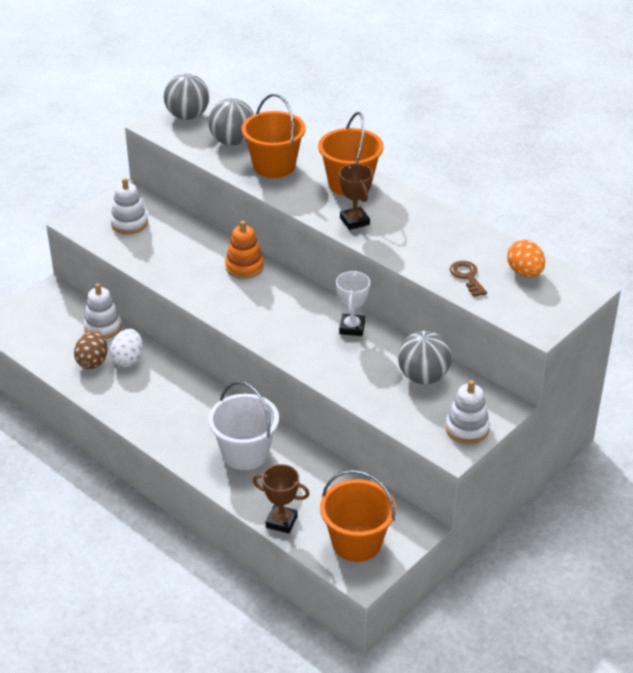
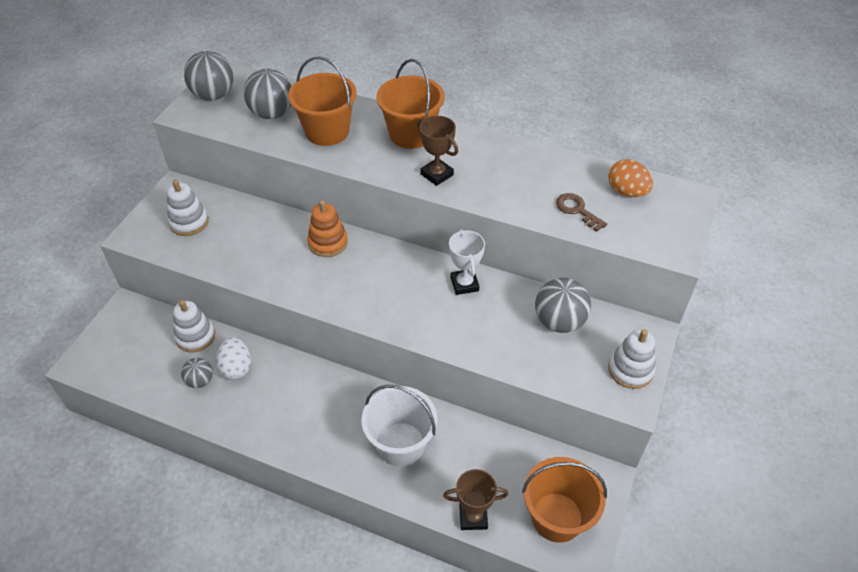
camera: 20 degrees left, 10 degrees up
brown egg [74,331,108,369] -> grey ball [181,358,213,388]

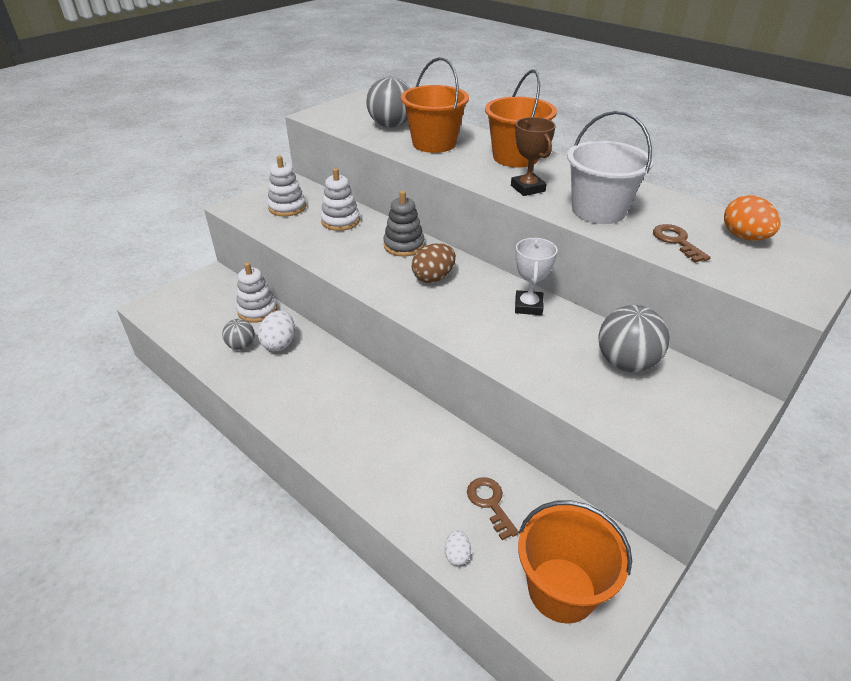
camera: 20 degrees right, 10 degrees down
grey ball [184,51,233,100] -> none
orange stacking toy [307,200,348,257] -> grey stacking toy [383,191,424,257]
white bucket [362,385,437,466] -> white bucket moved to [567,111,653,224]
brown trophy [443,469,508,530] -> white egg [445,530,471,566]
white stacking toy [608,329,656,389] -> white stacking toy moved to [321,168,360,231]
none -> brown egg [412,243,456,283]
none -> brown key [467,477,519,540]

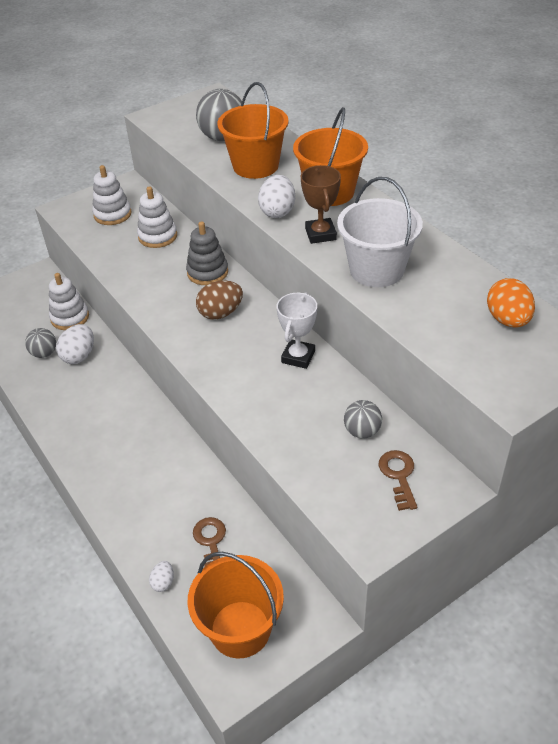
camera: 15 degrees right, 5 degrees up
grey ball [599,305,670,372] -> grey ball [344,400,382,438], size x0.59
brown key [653,224,711,263] -> brown key moved to [378,450,417,511]
none -> white egg [258,175,295,218]

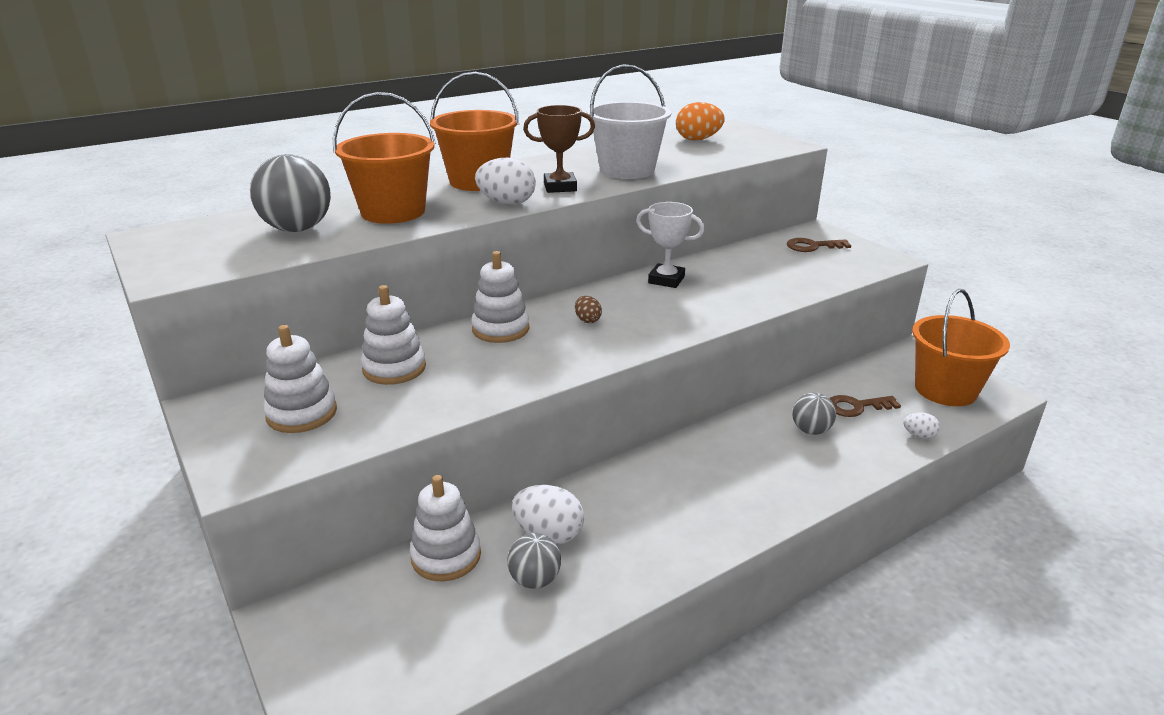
camera: 90 degrees left, 15 degrees down
grey stacking toy [186,221,228,285] -> white stacking toy [471,251,530,343]
brown egg [196,280,243,320] -> brown egg [575,296,602,323], size x0.54
grey ball [344,400,382,438] -> grey ball moved to [792,393,836,435]

